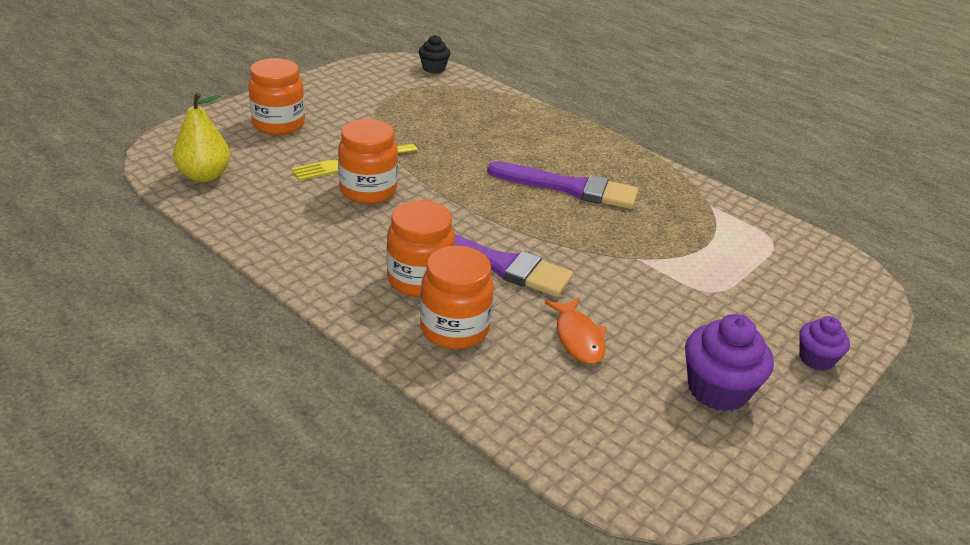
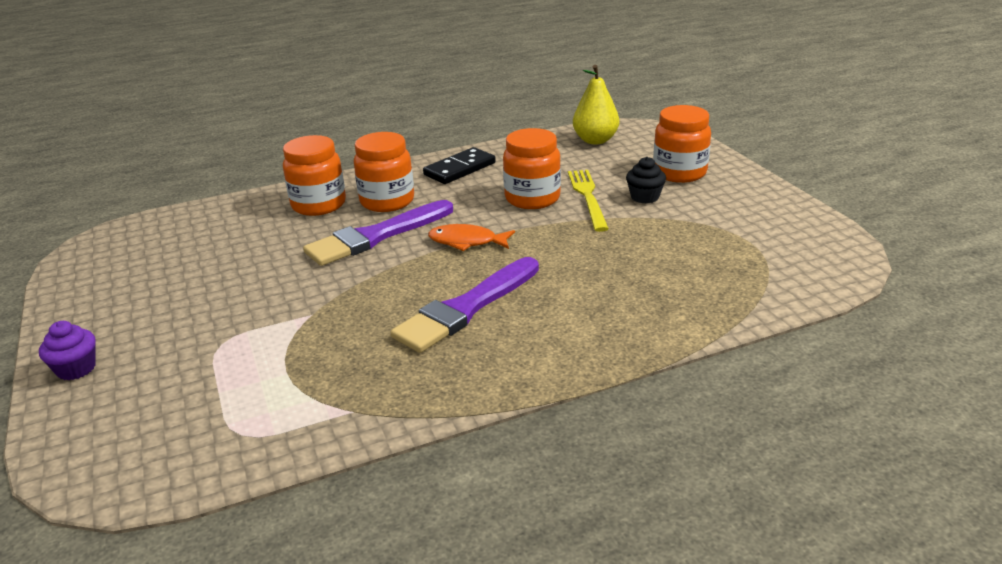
camera: 120 degrees right, 5 degrees down
black cupcake [419,35,450,74] -> black cupcake moved to [626,157,666,204]
orange fish [545,298,607,364] -> orange fish moved to [428,224,515,251]
purple cupcake [685,314,774,412] -> none
none -> black domino [423,147,496,184]

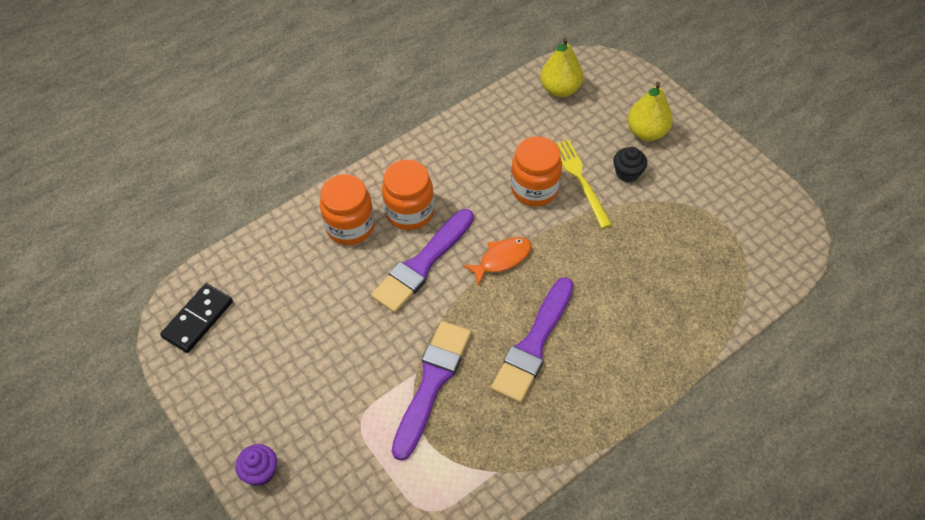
camera: 15 degrees left, 25 degrees up
black domino [423,147,496,184] -> black domino moved to [160,283,233,353]
orange fish [428,224,515,251] -> orange fish turned 150 degrees clockwise [463,237,532,286]
orange jar [653,105,711,183] -> yellow pear [627,81,673,141]
none -> purple brush [392,321,471,461]

